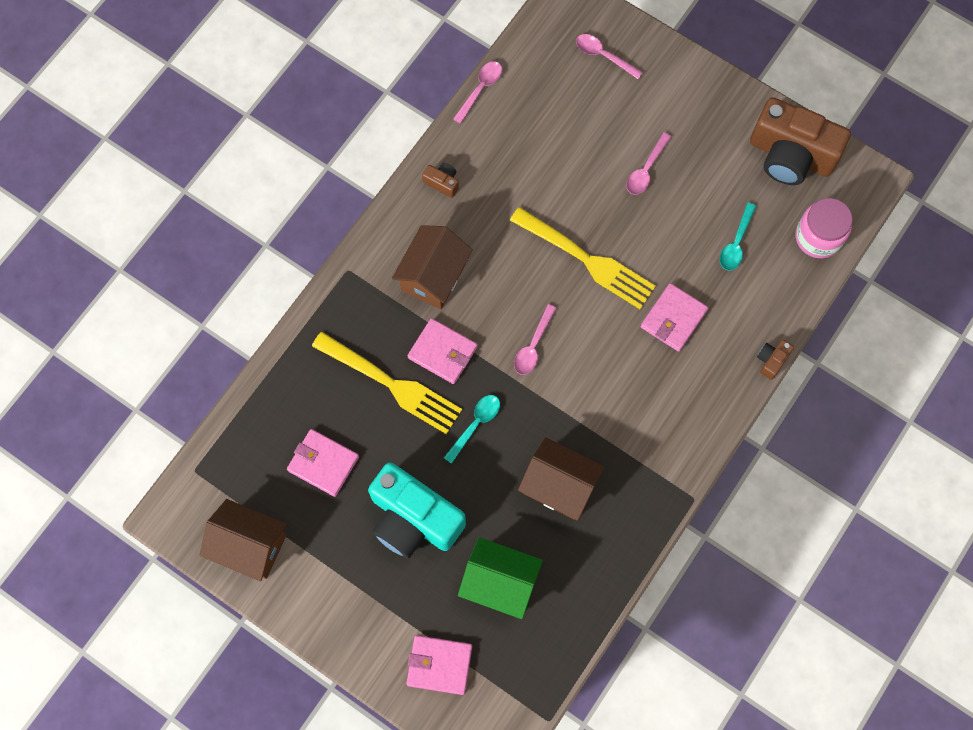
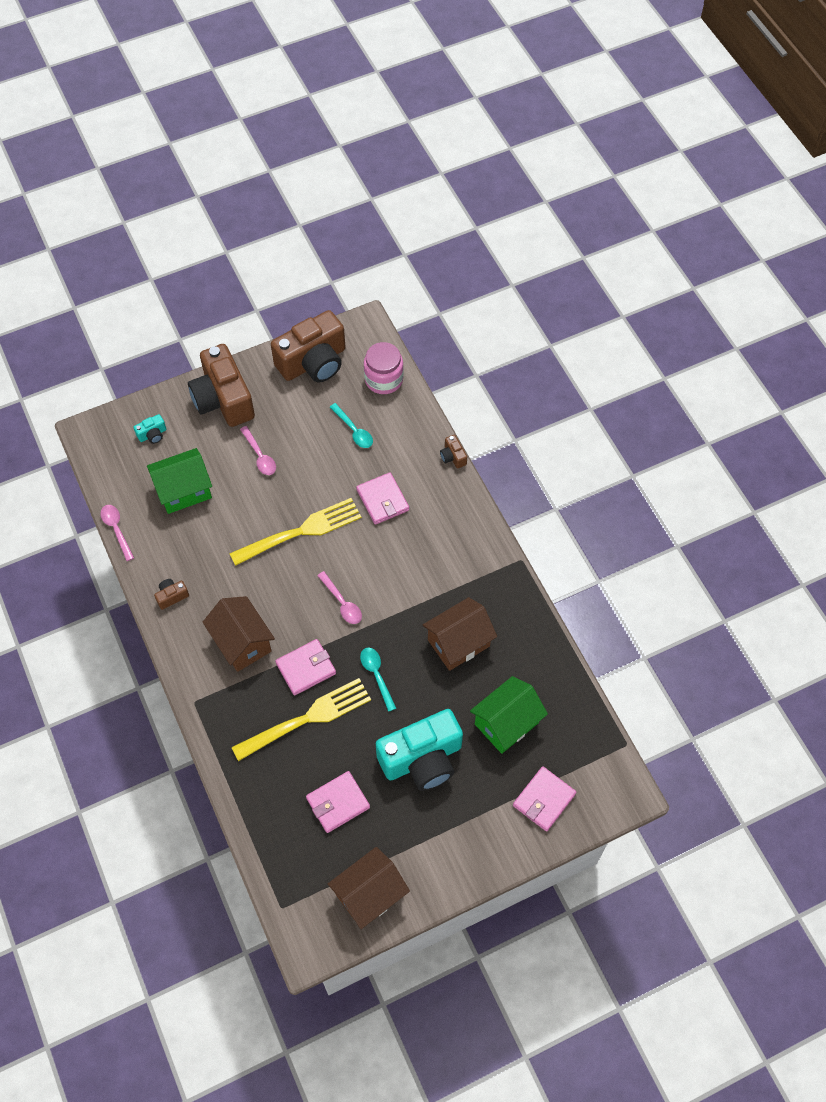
camera: 60 degrees left, 10 degrees down
pink spoon [576,34,643,79] -> turquoise camera [134,414,166,444]
none -> green house [147,448,212,514]
none -> brown camera [188,344,255,427]

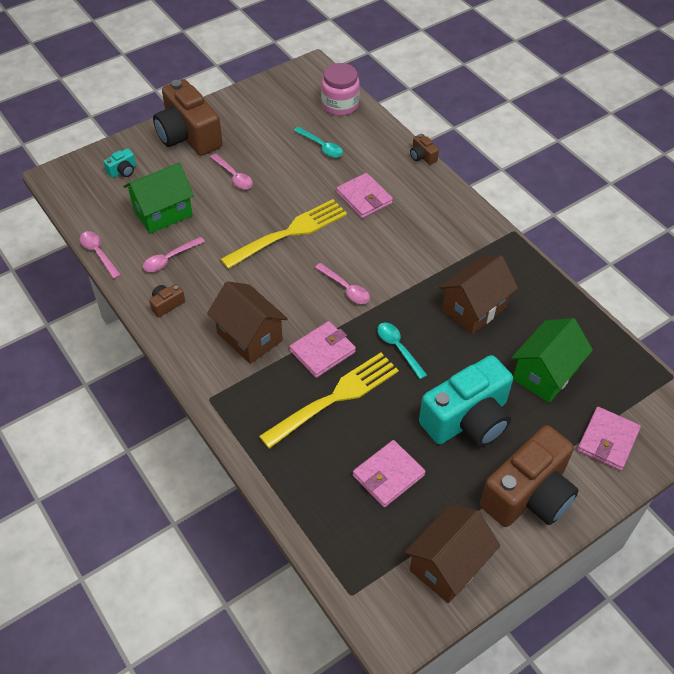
camera: 10 degrees left, 10 degrees down
brown camera [271,310,345,382] -> brown camera moved to [480,425,579,527]
none -> pink spoon [143,237,205,272]

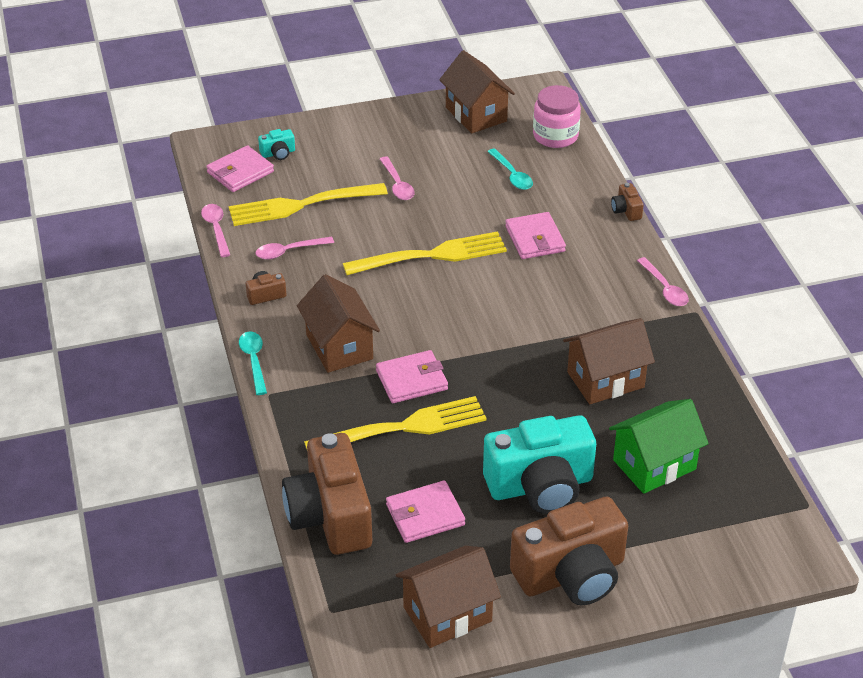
camera: 20 degrees right, 10 degrees down
green house [123,163,194,234] -> yellow fork [229,183,388,226]
brown camera [153,79,223,156] -> brown camera moved to [282,433,372,555]
pink spoon [315,263,370,304] -> pink spoon moved to [637,257,689,306]
turquoise spoon [377,323,427,379] -> turquoise spoon moved to [239,332,267,395]
pink wallet [577,407,641,471] -> pink wallet moved to [206,145,274,192]
none -> brown house [439,50,515,133]

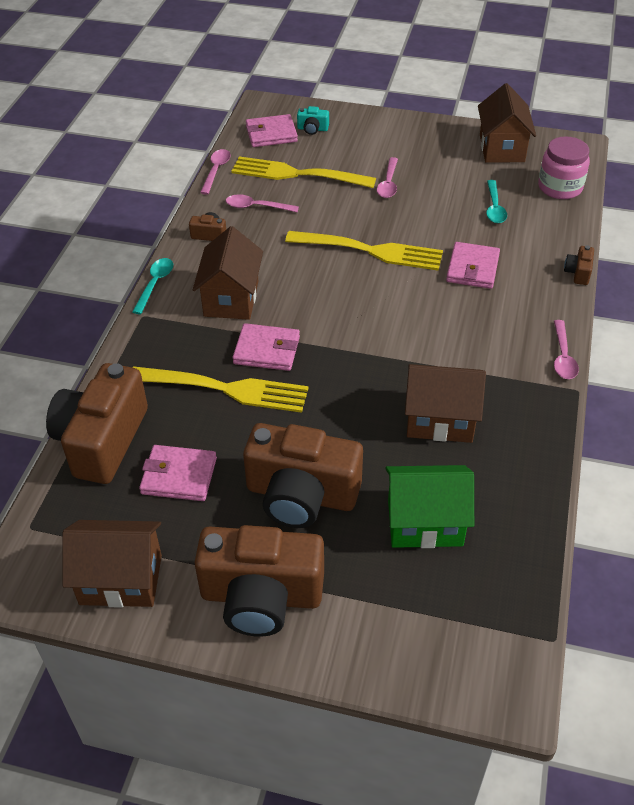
camera: 30 degrees right, 5 degrees up
turquoise camera [483,415,596,514] -> brown camera [243,423,363,528]

